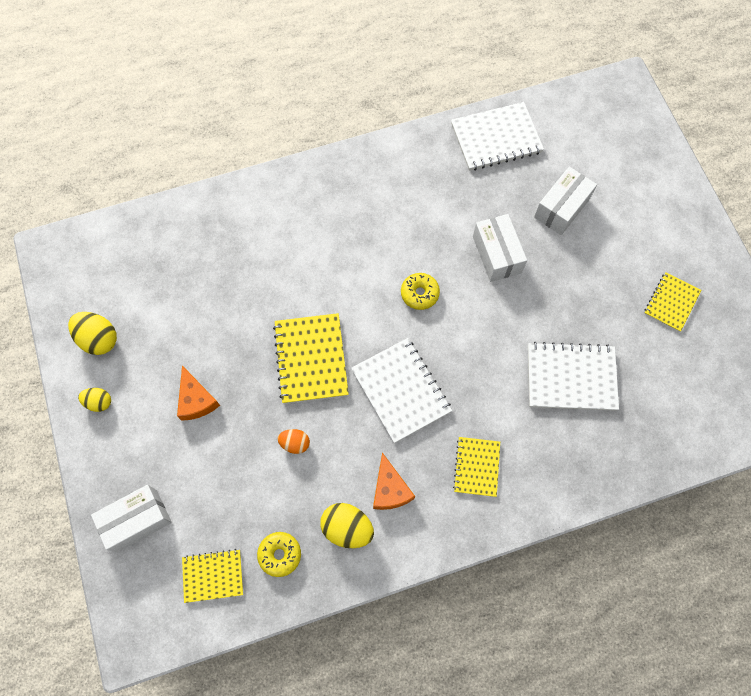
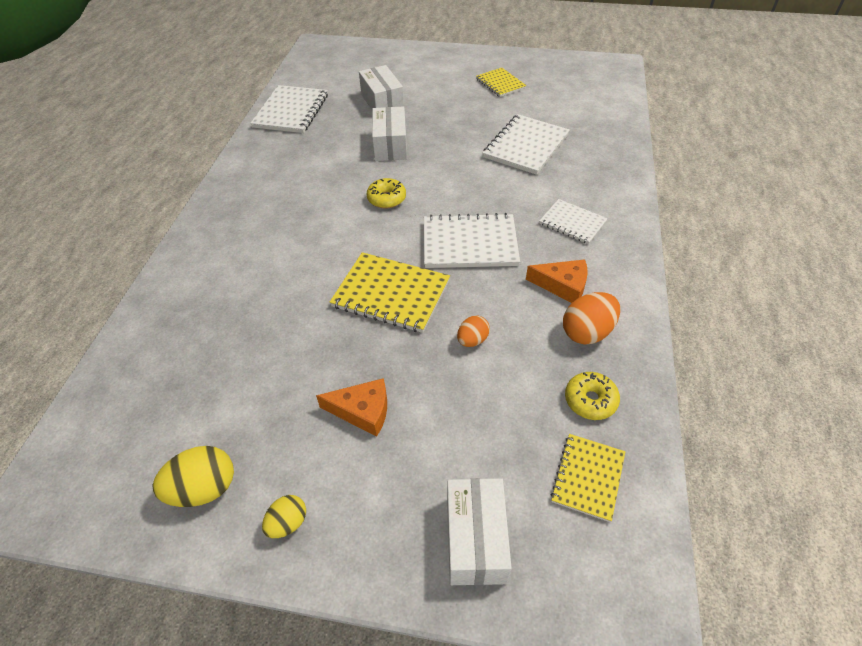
camera: 60 degrees left, 20 degrees down
yellow egg [320,503,374,548] -> orange egg [563,292,620,345]
yellow notebook [453,437,500,497] -> white notebook [539,199,608,244]
white box [473,214,527,282] -> white box turned 75 degrees clockwise [372,106,407,161]

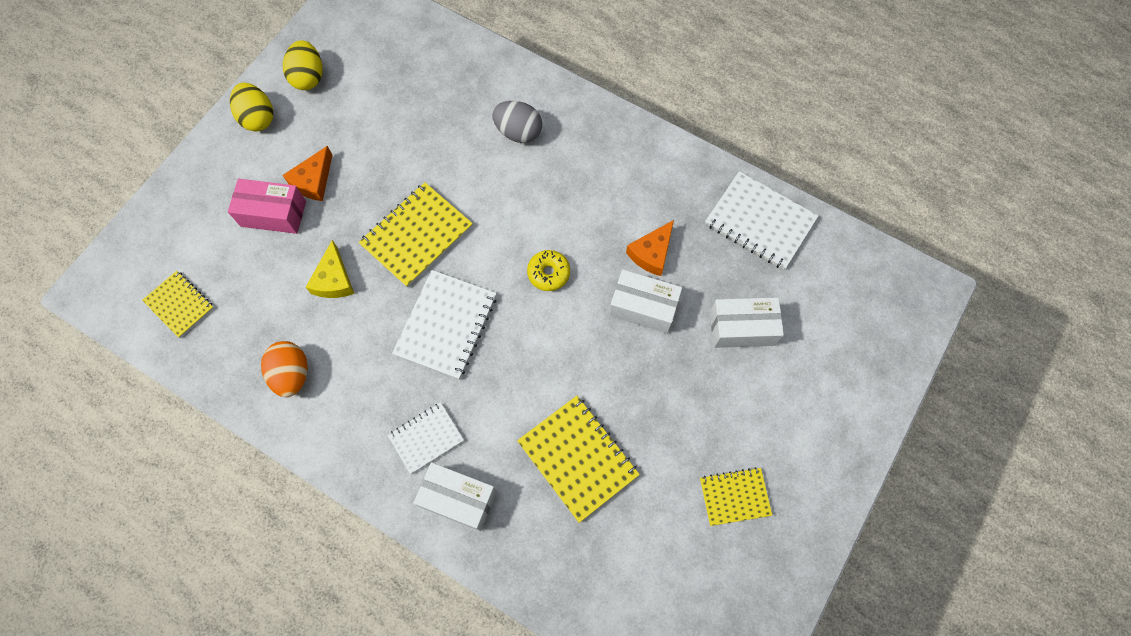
camera: 110 degrees right, 20 degrees up
yellow egg [262,495,306,538] -> yellow egg [230,83,273,131], size x1.65
white box [447,478,512,585] -> white box moved to [414,462,497,531]
orange egg [457,315,490,347] -> yellow cheese [306,240,354,298]
white notebook [483,114,570,175] -> yellow notebook [517,396,640,523]
orange cheese [526,259,588,303] -> orange cheese moved to [626,220,674,276]
yellow donut [565,372,620,420] -> none
none -> pink box [228,179,306,234]
none -> grey egg [492,101,542,143]

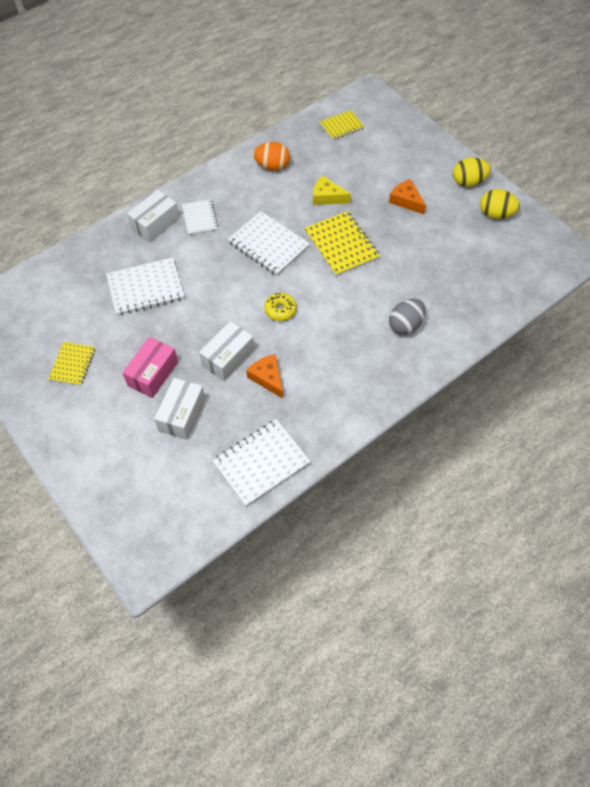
camera: 110 degrees right, 10 degrees down
pink box [228,179,306,234] -> pink box moved to [122,337,178,398]
yellow notebook [517,396,640,523] -> white notebook [106,257,184,316]

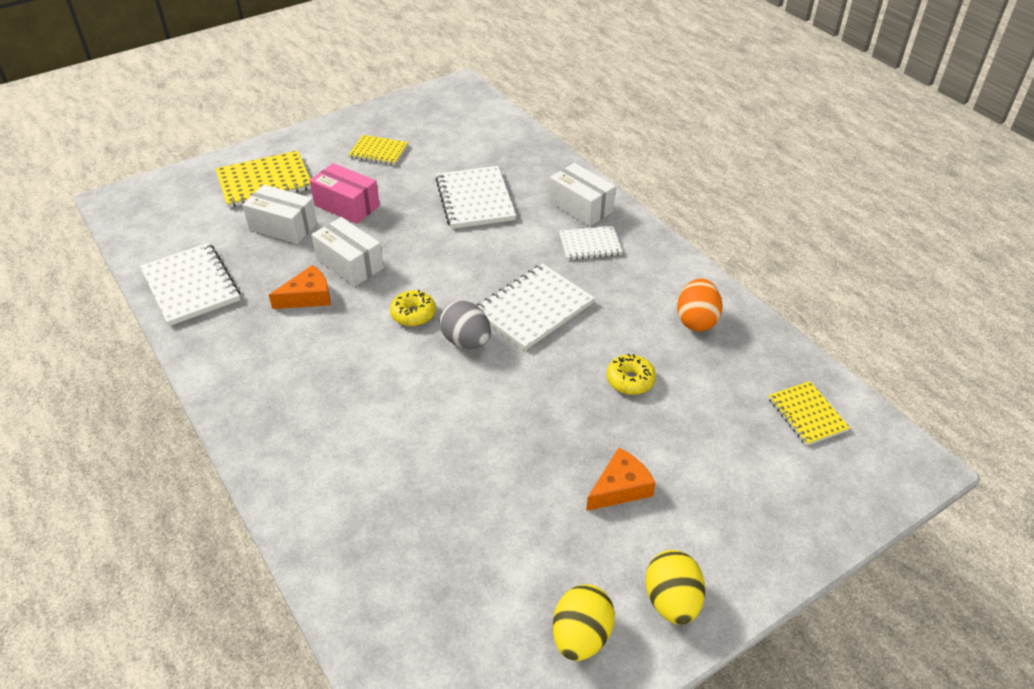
camera: 95 degrees right, 15 degrees down
yellow notebook [304,211,380,276] -> yellow notebook moved to [216,150,311,208]
yellow cheese [313,176,351,205] -> yellow donut [606,354,656,395]
grey egg [389,298,426,335] -> grey egg moved to [439,300,491,349]

